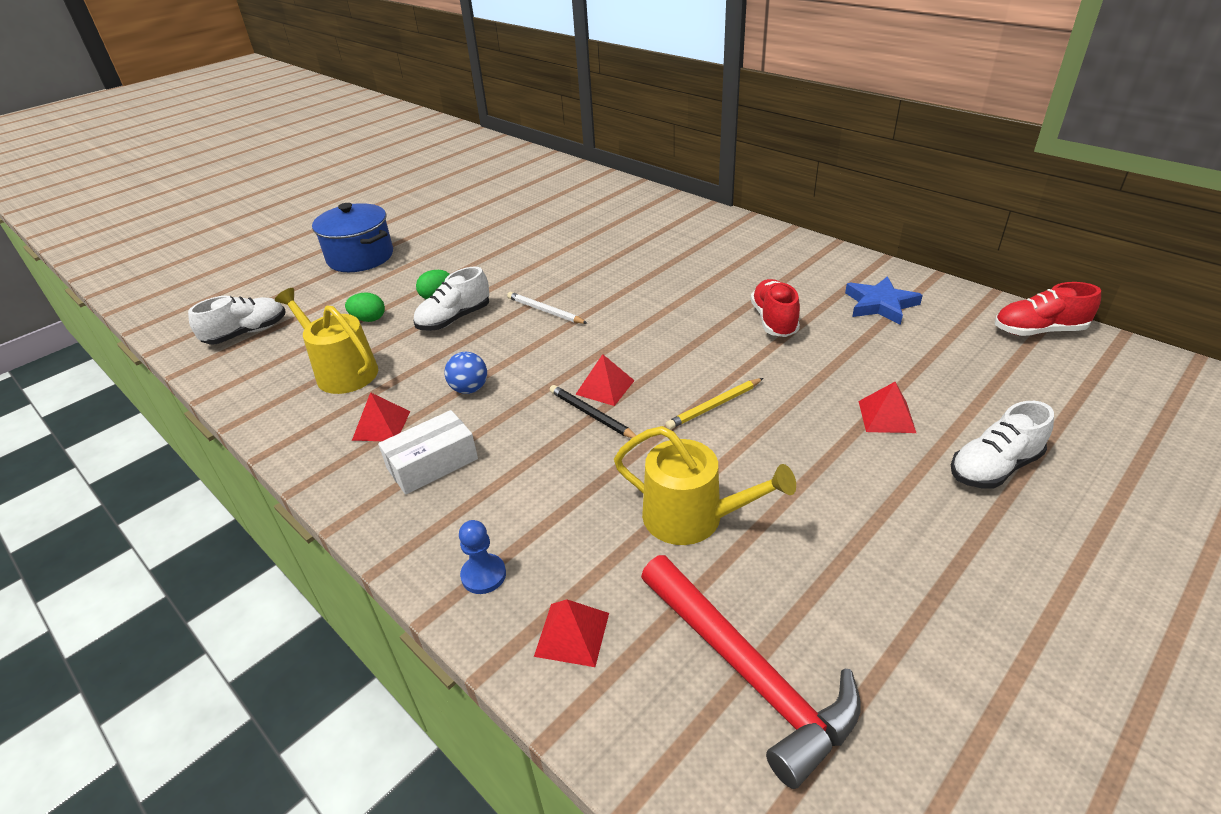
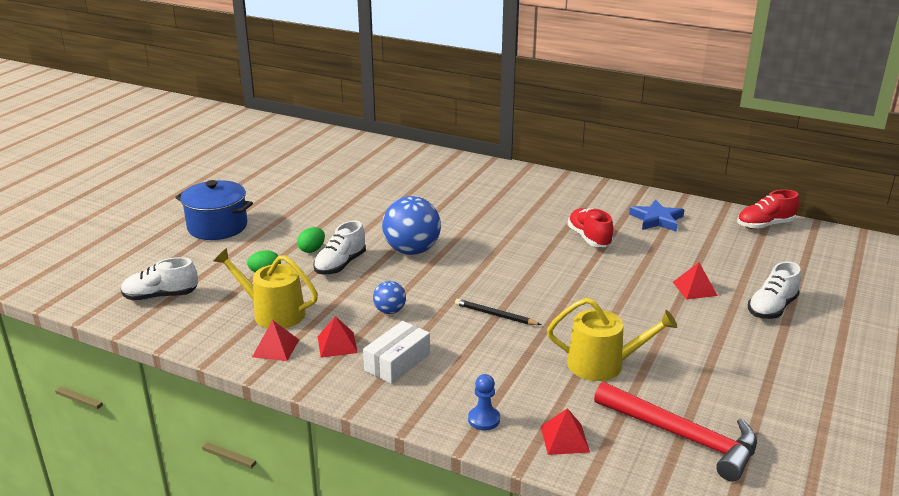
camera: 20 degrees left, 10 degrees down
white shoe [188,295,286,345] -> white shoe turned 135 degrees counterclockwise [121,257,198,300]
white pencil [507,292,588,324] -> blue ball [382,196,441,255]
red pyramid [575,354,635,406] -> red pyramid moved to [252,320,299,361]
yellow pencil [666,378,763,430] -> none

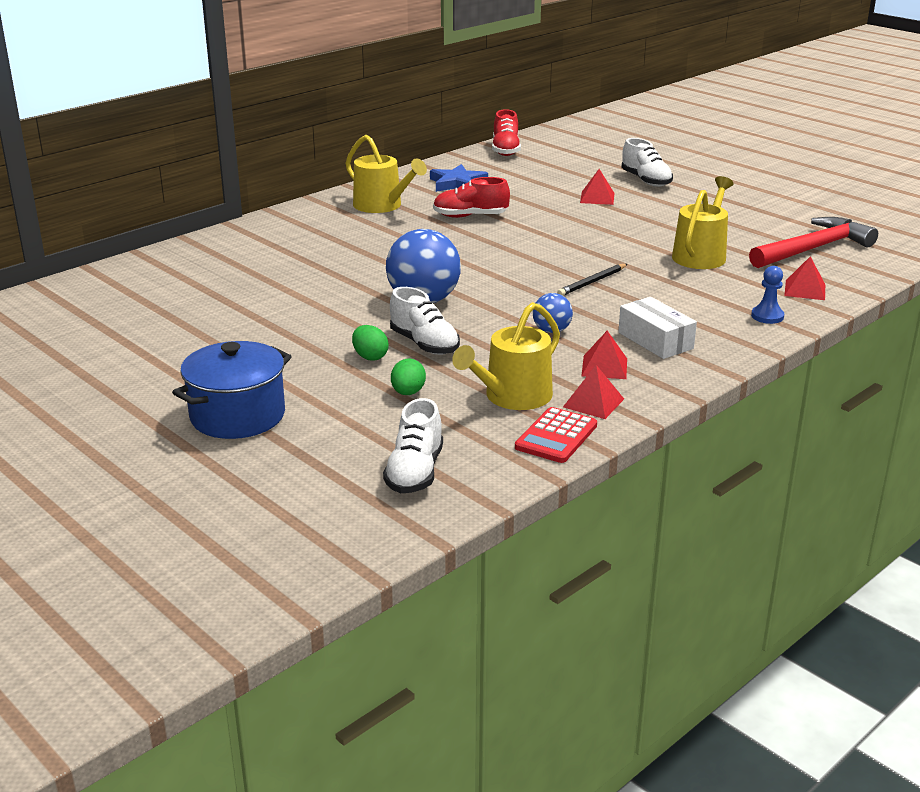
camera: 70 degrees left, 0 degrees up
none -> yellow watering can [346,135,427,213]
none -> red calculator [515,407,597,463]

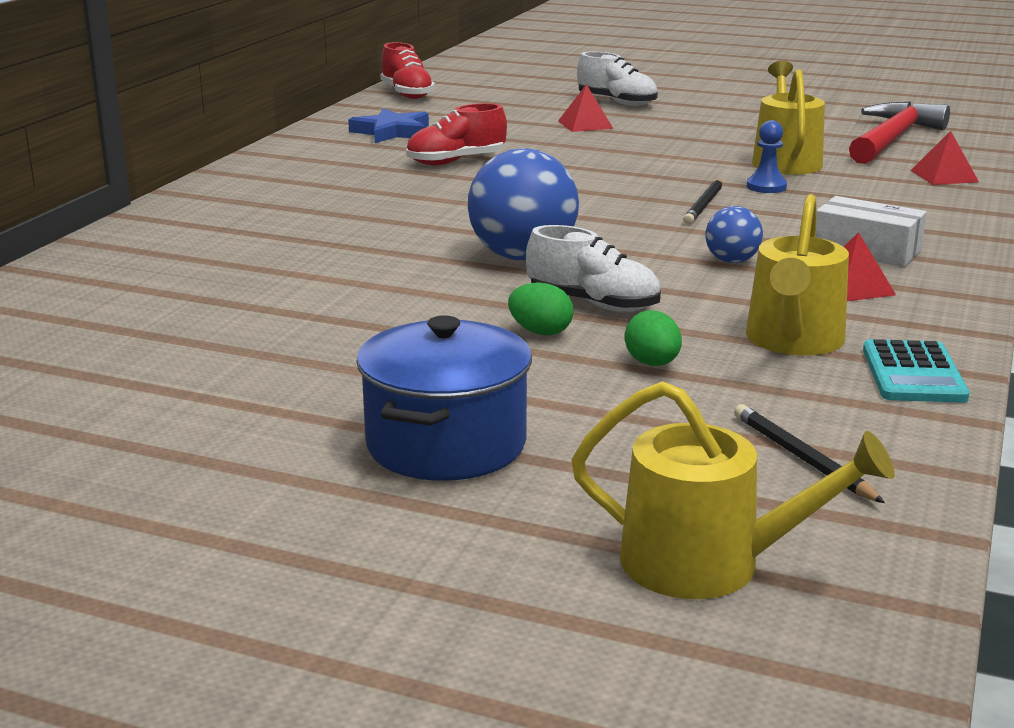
camera: 25 degrees left, 5 degrees down
yellow watering can [346,135,427,213] -> yellow watering can moved to [571,381,895,599]
white shoe [383,398,443,493] -> black pencil [734,404,885,503]
red calculator [515,407,597,463] -> turquoise calculator [863,339,970,403]
red pyramid [563,365,624,419] -> none
blue pawn [751,266,784,324] -> blue pawn moved to [747,120,787,193]

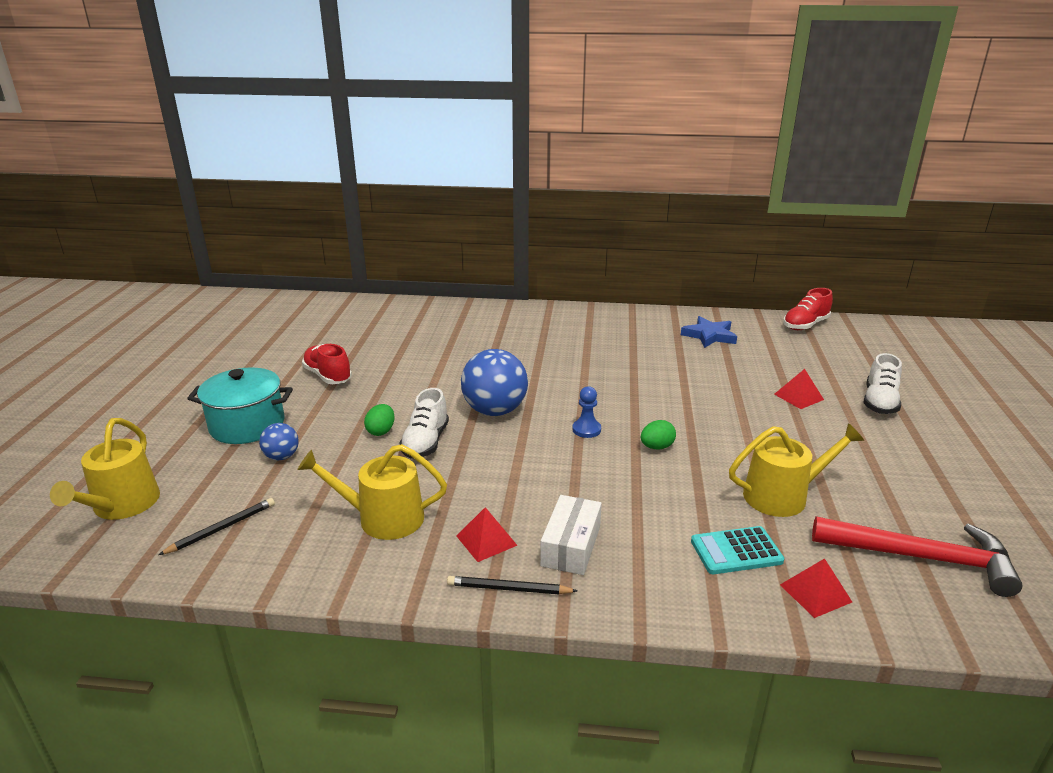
camera: 75 degrees right, 5 degrees up
blue pot [356,315,532,481] -> turquoise pot [187,367,293,444]
red shoe [406,103,507,165] -> red shoe moved to [302,344,352,384]
green egg [625,310,682,366] -> green egg moved to [641,420,676,449]
black pencil [683,179,723,225] -> black pencil moved to [447,576,577,594]
blue ball [705,206,763,263] -> blue ball moved to [259,423,299,460]
blue pawn [747,120,787,193] -> blue pawn moved to [572,386,601,438]
turquoise calculator [863,339,970,403] -> turquoise calculator moved to [691,526,784,574]

